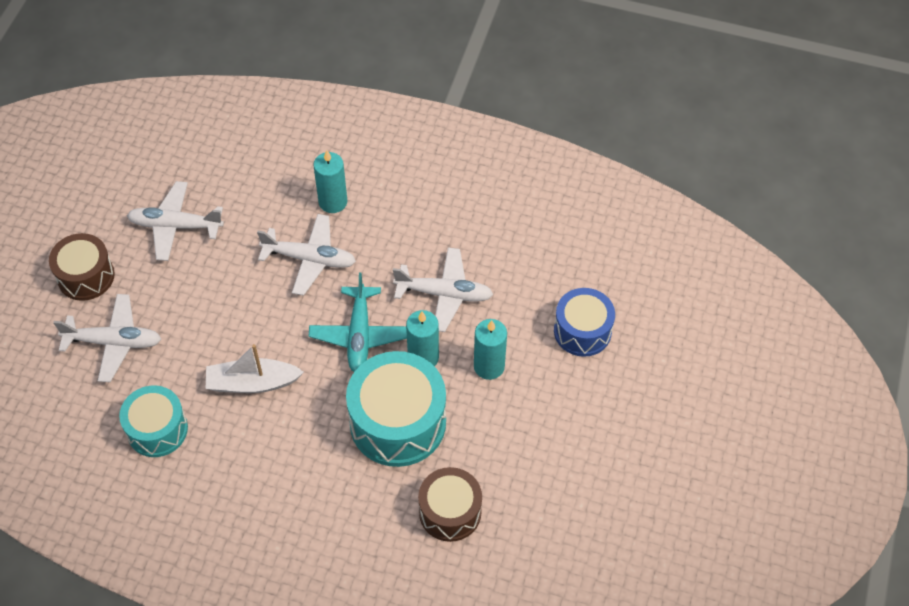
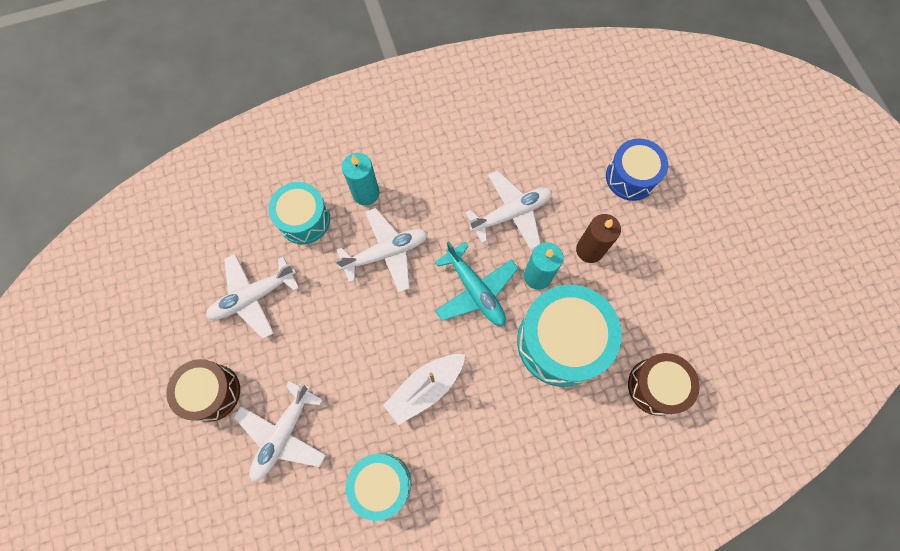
camera: 35 degrees left, 15 degrees up
white plane [53,294,161,382] -> white plane turned 150 degrees clockwise [234,381,326,482]
turquoise candle [474,319,507,380] -> brown candle [576,214,621,263]
none -> turquoise drum [268,182,330,244]

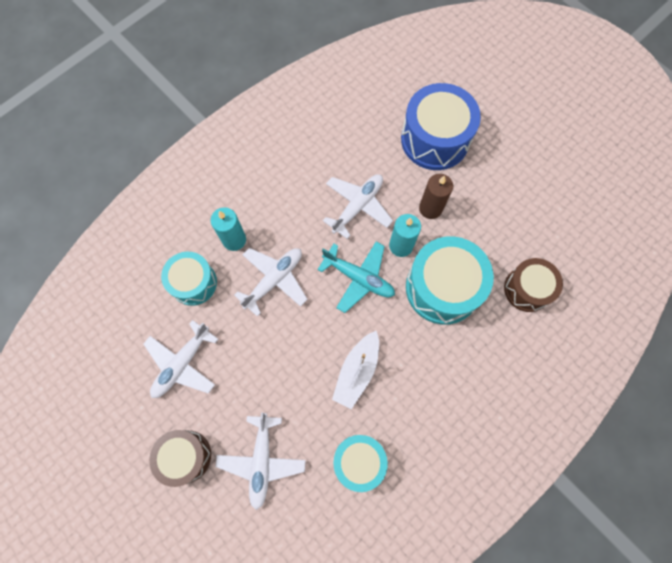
camera: 25 degrees left, 0 degrees up
blue drum [606,138,668,201] -> blue drum [401,83,481,170], size x1.60

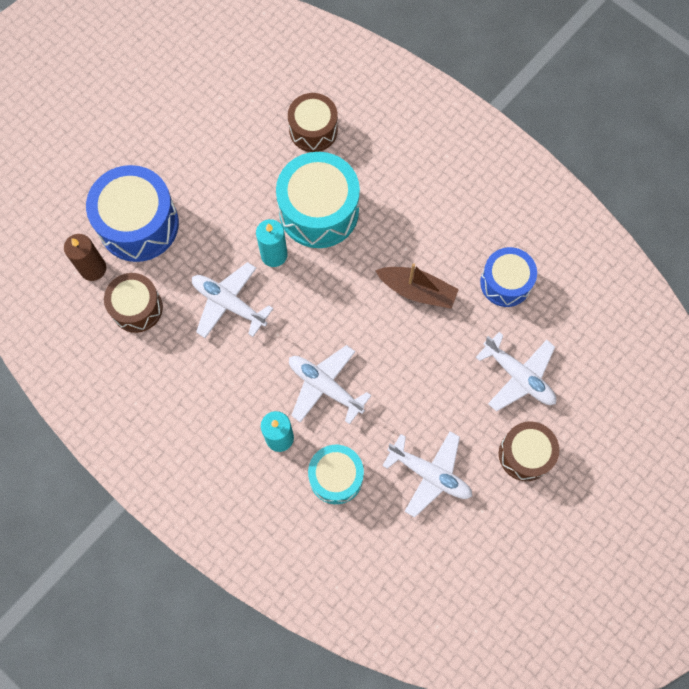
camera: 95 degrees left, 0 degrees up
white plane [215,412,306,510] -> white plane turned 45 degrees clockwise [476,332,556,412]
turquoise plane [317,242,395,313] -> none
white boat [332,330,379,409] -> brown boat [375,263,459,309]
turquoise drum [333,435,388,492] -> blue drum [480,247,537,307]
brown candle [419,174,453,219] -> brown candle moved to [64,234,106,281]
none -> brown drum [104,273,163,333]

